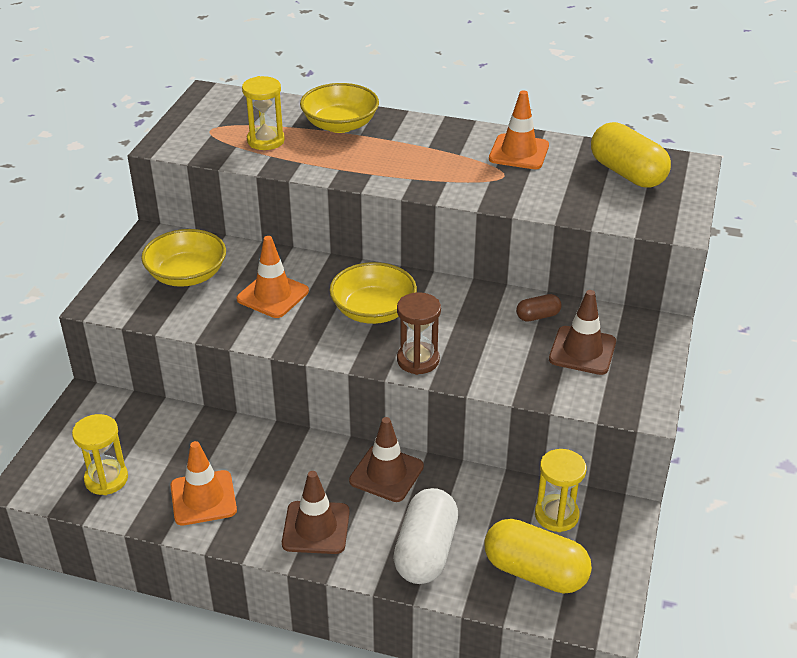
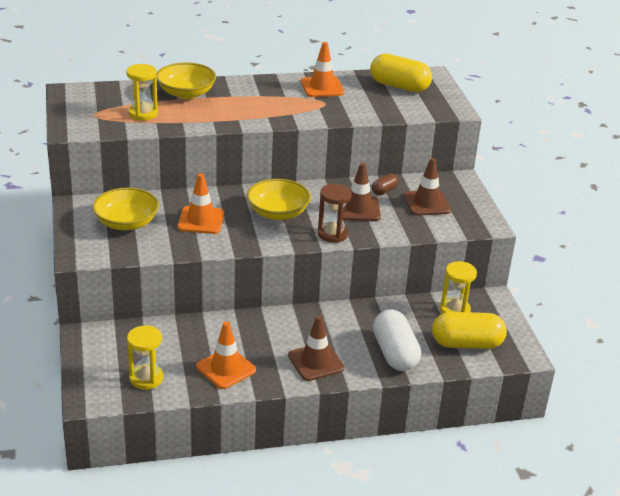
camera: 30 degrees left, 5 degrees down
brown traffic cone [349,417,424,502] -> brown traffic cone moved to [343,163,381,221]

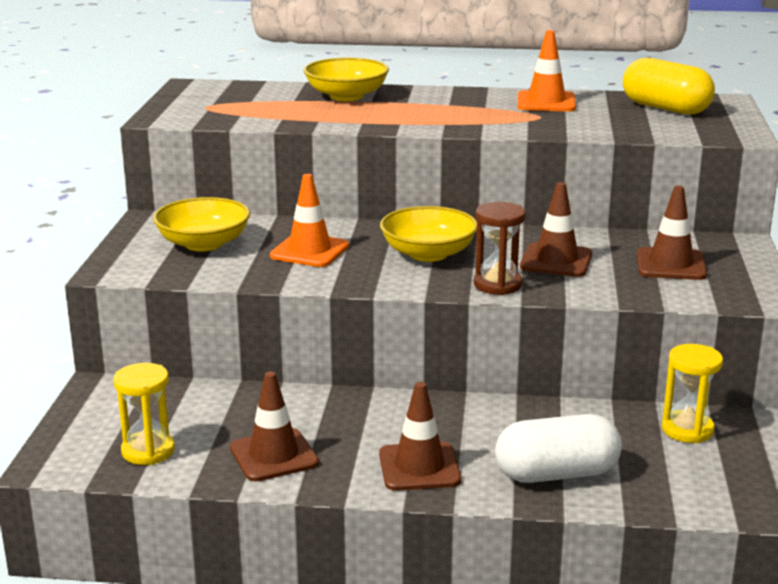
camera: 20 degrees right, 10 degrees down
yellow hourglass [127,64,158,120] -> none
orange traffic cone [196,322,256,389] -> brown traffic cone [230,371,319,482]
brown capsule [372,173,399,195] -> none
white capsule [373,310,421,371] -> white capsule turned 75 degrees clockwise [495,414,622,483]
yellow capsule [432,312,507,349] -> none

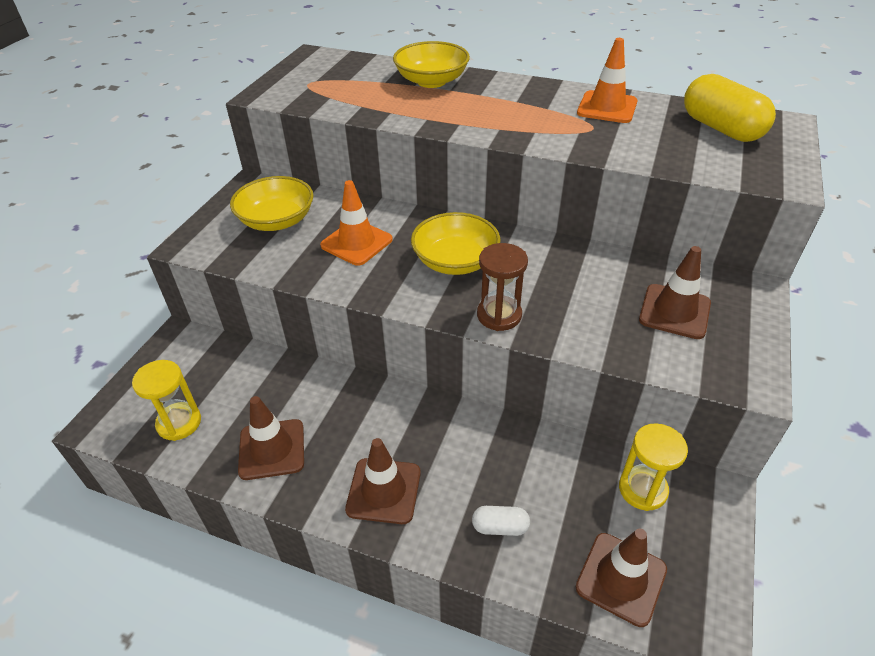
camera: 15 degrees right, 20 degrees up
white capsule [495,414,622,483] -> white capsule [472,506,530,536], size x0.49
brown traffic cone [520,182,592,277] -> brown traffic cone moved to [576,529,667,627]

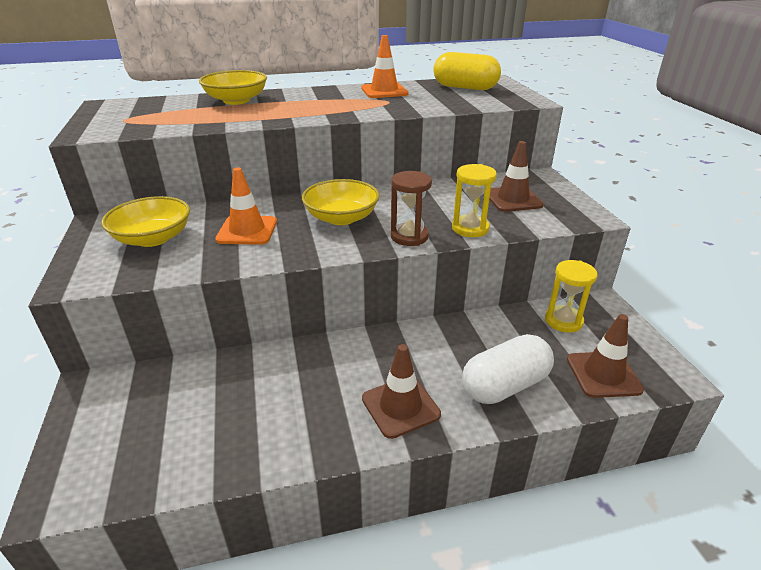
camera: 35 degrees left, 10 degrees down
yellow hourglass [132,360,201,441] -> yellow hourglass moved to [452,164,497,237]
brown traffic cone [238,396,304,480] -> none
white capsule [472,506,530,536] -> white capsule [462,334,554,404], size x2.05

